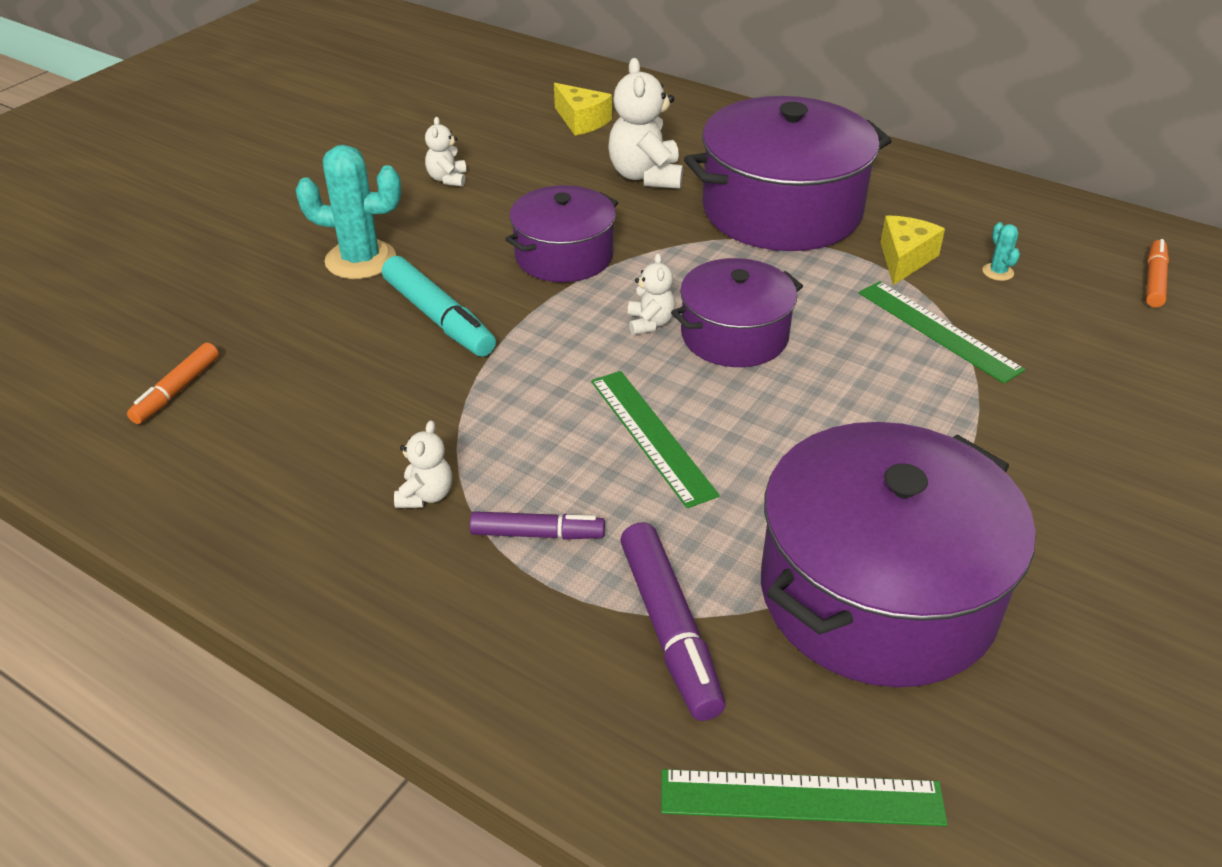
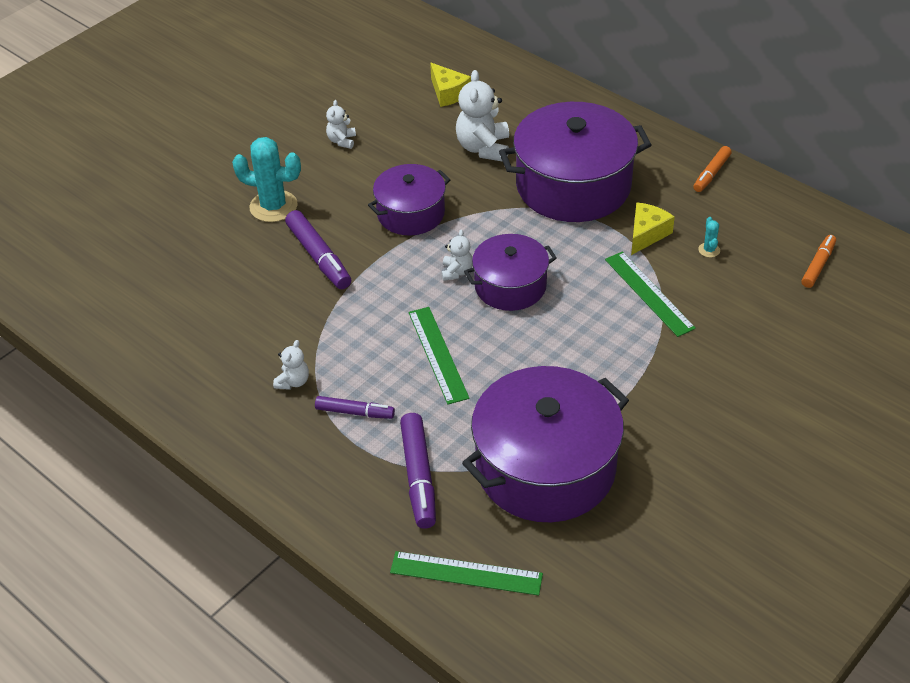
camera: 10 degrees right, 5 degrees up
orange marker [127,343,219,424] -> orange marker moved to [693,146,732,192]
turquoise marker [382,256,496,357] -> purple marker [285,210,351,289]

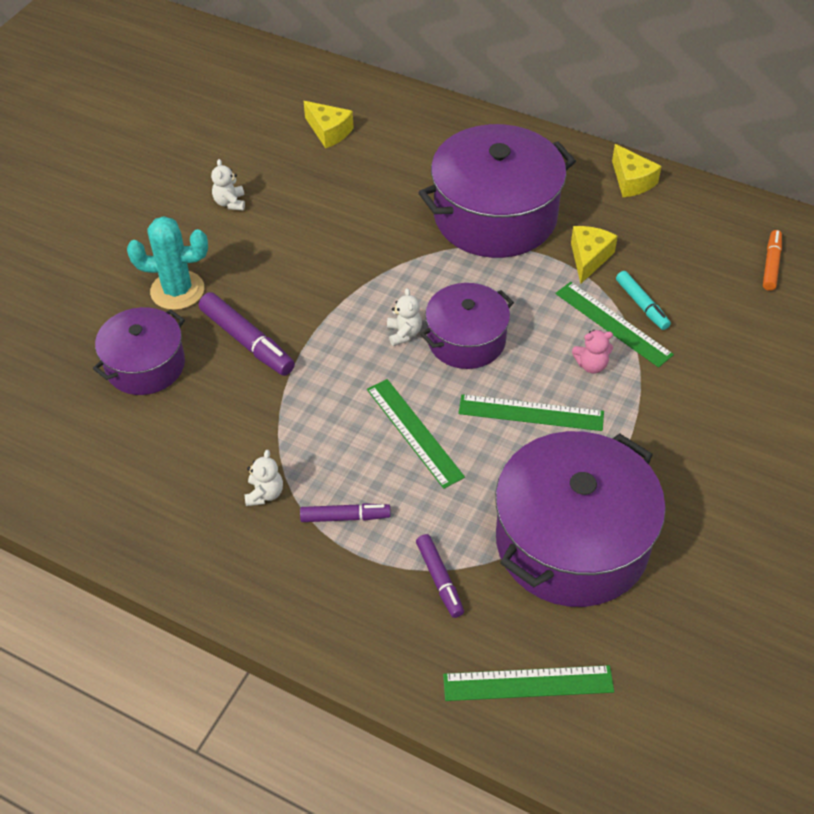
camera: 15 degrees left, 5 degrees up
purple pot [368,164,451,235] -> purple pot moved to [93,307,185,395]
purple marker [400,413,436,529] -> purple marker [416,534,464,618], size x0.63
white teddy bear [456,70,509,162] -> none
orange marker [693,146,732,192] -> yellow cheese [612,144,662,197]
turquoise cactus [698,217,720,257] -> none
none -> green ruler [458,394,604,431]
none -> pink teddy bear [572,330,613,373]
none -> turquoise marker [616,271,671,330]

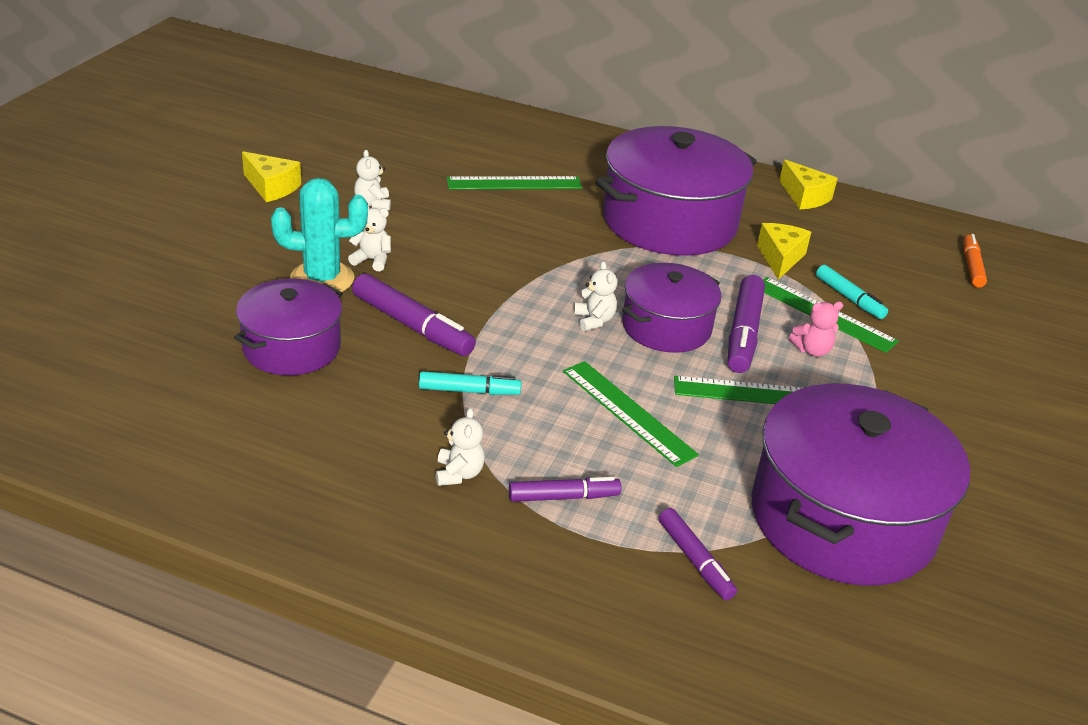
camera: 10 degrees left, 15 degrees down
yellow cheese [304,101,354,148] -> yellow cheese moved to [242,151,301,202]
green ruler [443,665,614,701] -> green ruler moved to [447,176,582,189]
none -> white teddy bear [348,207,391,271]
none -> turquoise marker [419,371,522,395]
none -> purple marker [728,275,765,373]

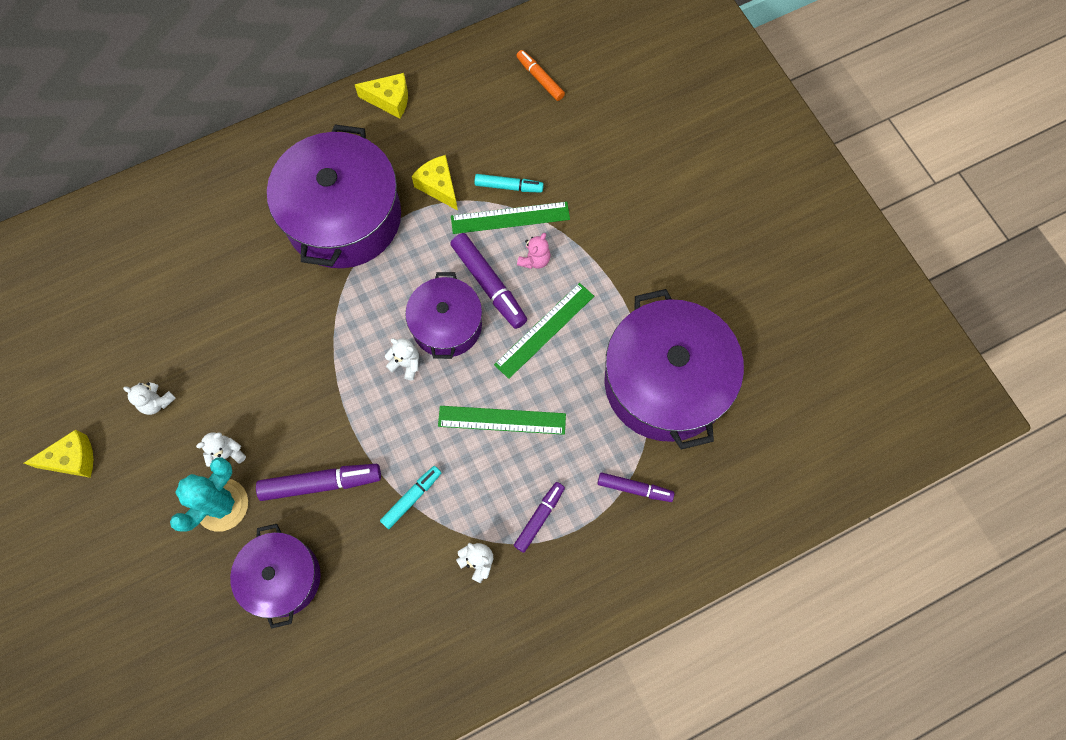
camera: 45 degrees left, 35 degrees up
green ruler [447,176,582,189] -> none

